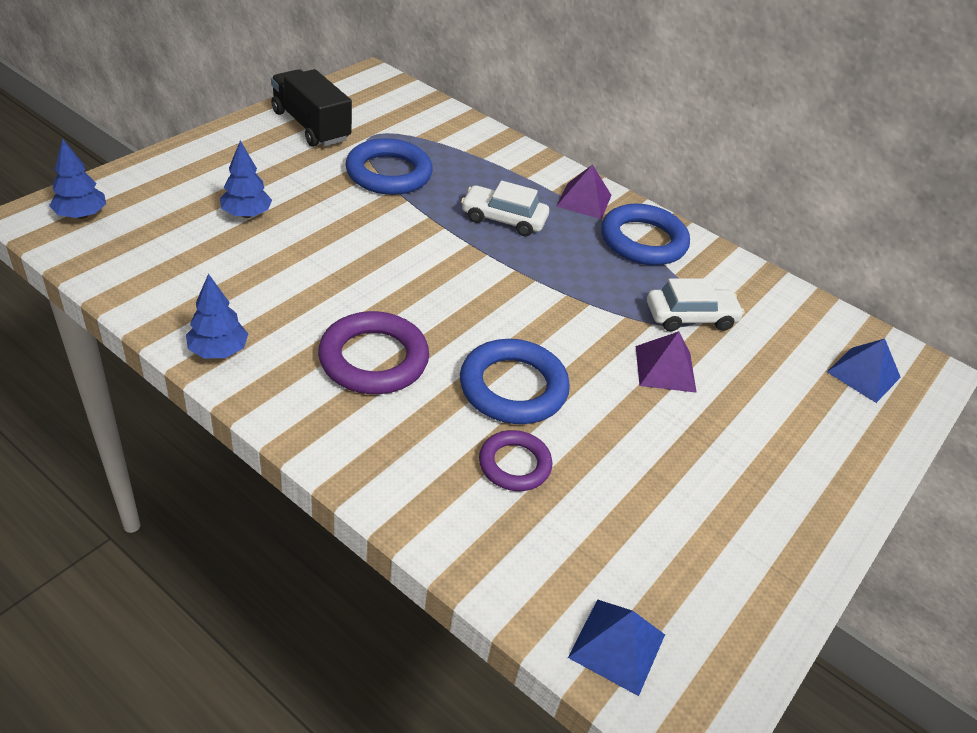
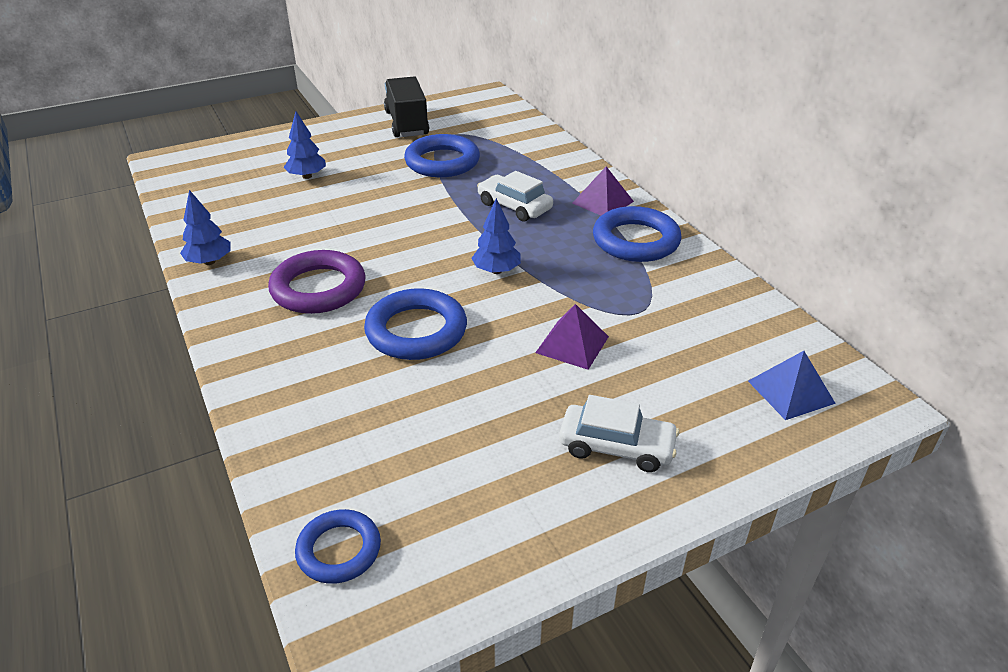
camera: 30 degrees right, 5 degrees down
blue tree [49,138,106,219] -> blue tree moved to [471,198,521,274]
purple ring [479,430,552,491] -> none
blue pyramid [568,599,665,696] -> blue ring [295,509,381,584]
white car [647,278,745,331] -> white car moved to [559,395,679,472]

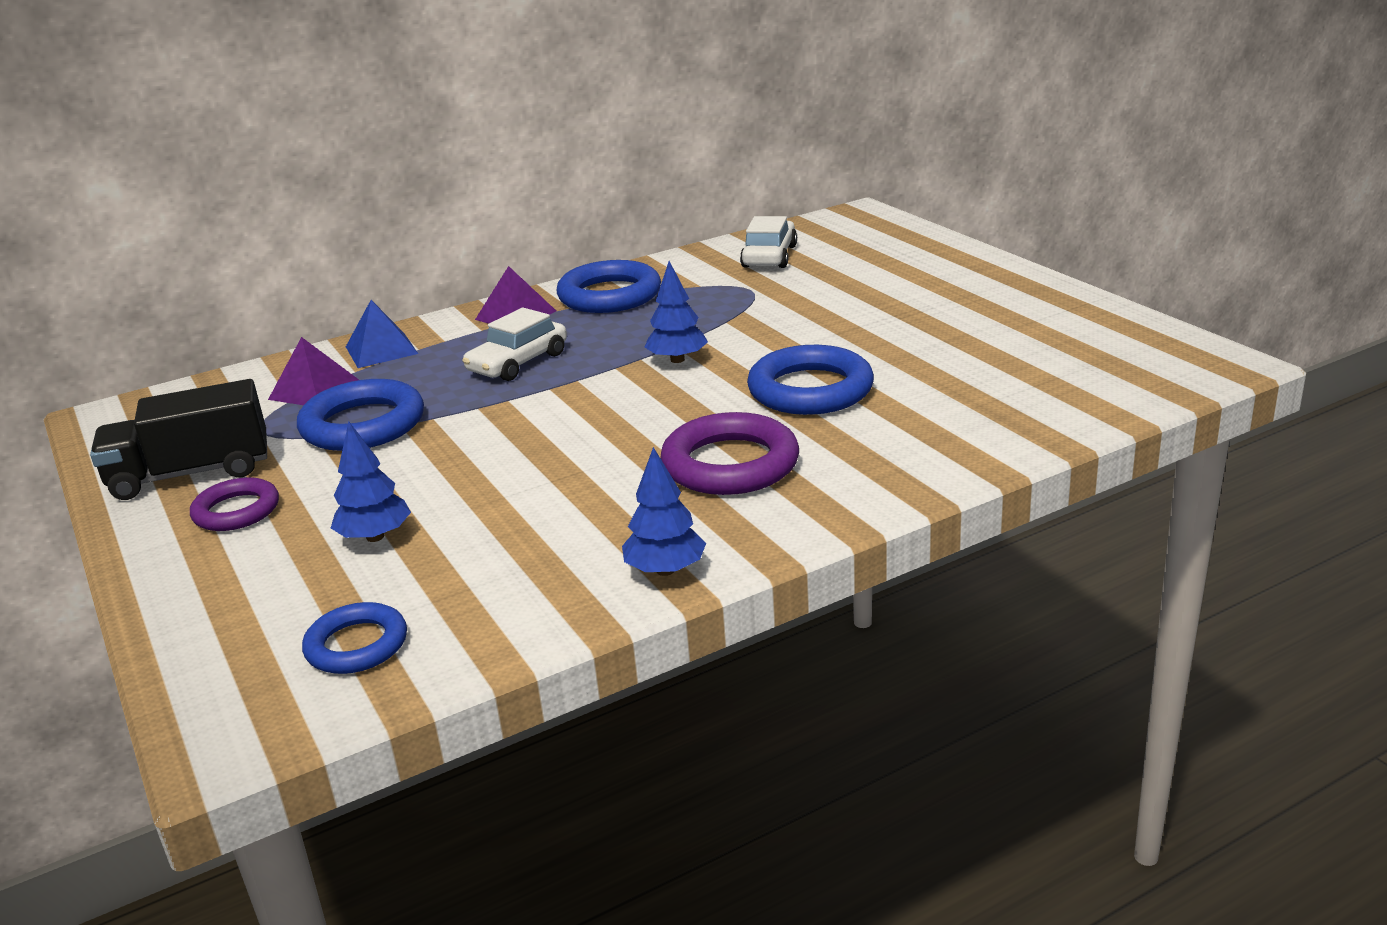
camera: 90 degrees left, 10 degrees down
blue ring [295,509,381,584] -> blue ring moved to [302,602,407,674]
purple pyramid [535,304,609,370] -> purple pyramid moved to [268,337,359,405]
white car [559,395,679,472] -> white car moved to [740,216,797,268]
blue pyramid [748,351,836,420] -> blue pyramid moved to [346,300,418,368]
none -> purple ring [190,477,279,531]

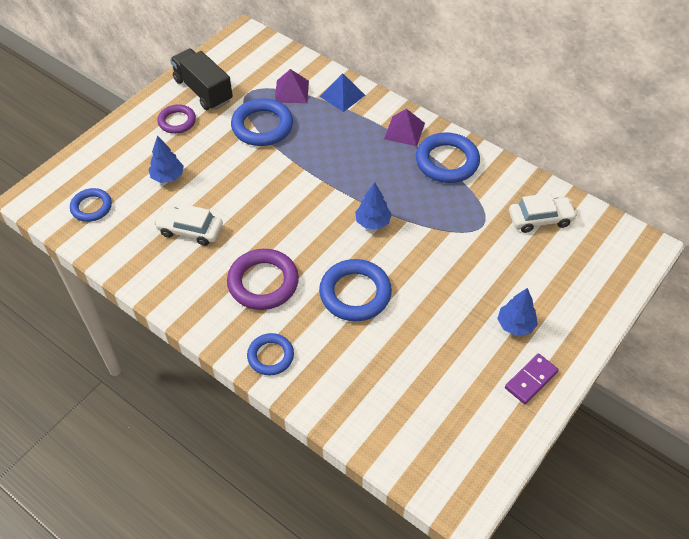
camera: 65 degrees right, 25 degrees up
white car [463,307,567,381] -> white car moved to [154,204,223,246]
blue tree [622,447,706,576] -> blue tree moved to [497,288,538,336]
none -> blue ring [247,333,294,375]
none -> purple domino [505,354,559,404]

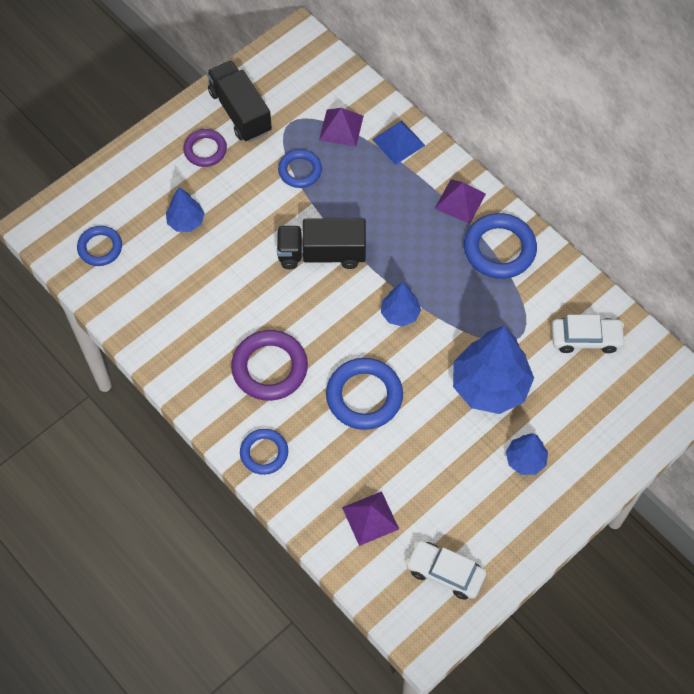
camera: 10 degrees right, 10 degrees up
white car [154,204,223,246] -> white car moved to [406,540,486,600]
blue ring [231,98,293,146] -> blue ring [278,149,322,188], size x0.62
purple domino [505,354,559,404] -> none
none -> black truck [277,218,366,269]
none -> purple pyramid [342,491,399,546]
none -> blue tree [453,326,534,414]

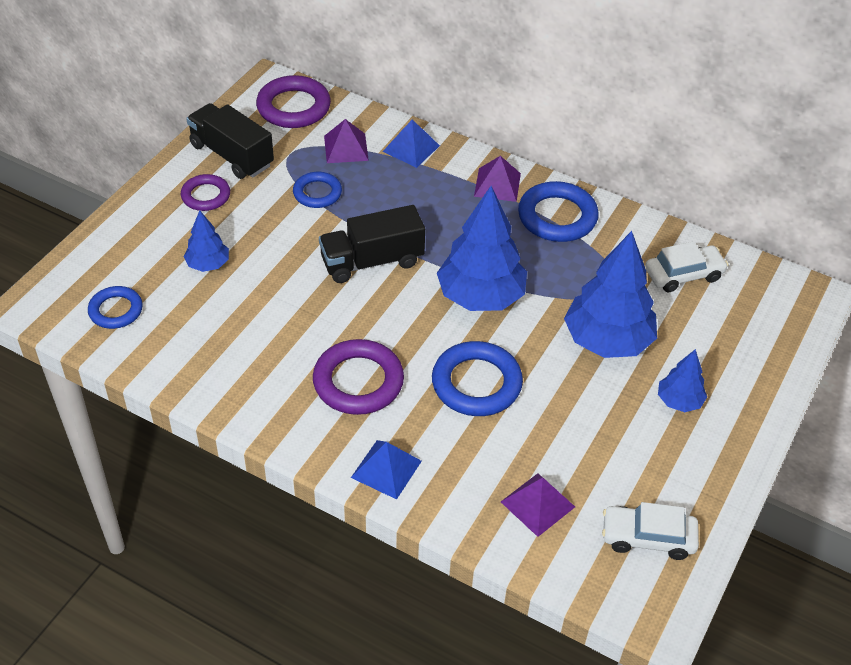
camera: 20 degrees left, 15 degrees down
blue ring [240,429,288,475] -> blue pyramid [351,440,422,499]
blue tree [381,282,421,327] -> blue tree [437,186,527,311], size x1.96
none -> purple ring [256,75,331,128]

